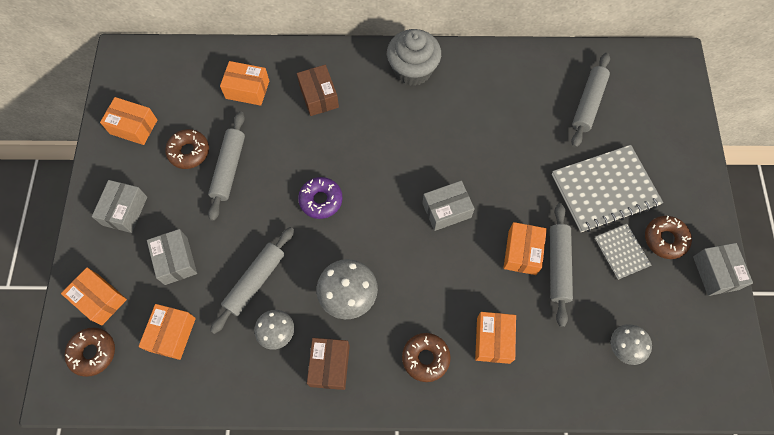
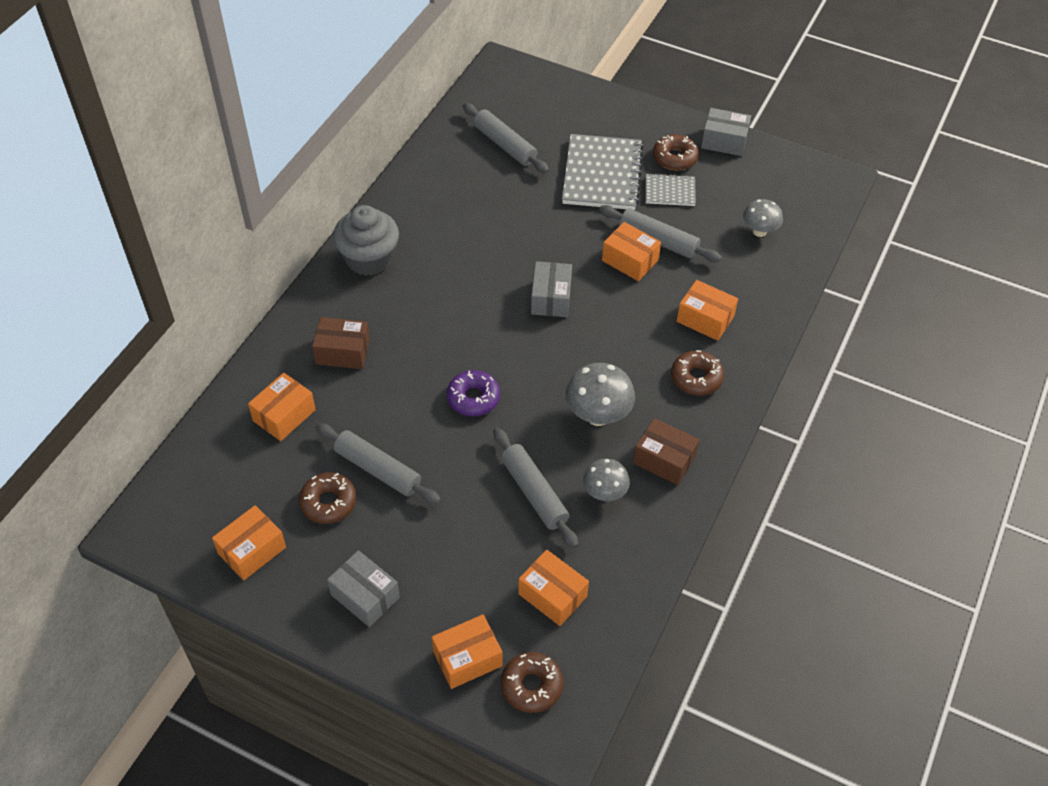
camera: 65 degrees left, 15 degrees down
grey box [147,229,197,285] -> none

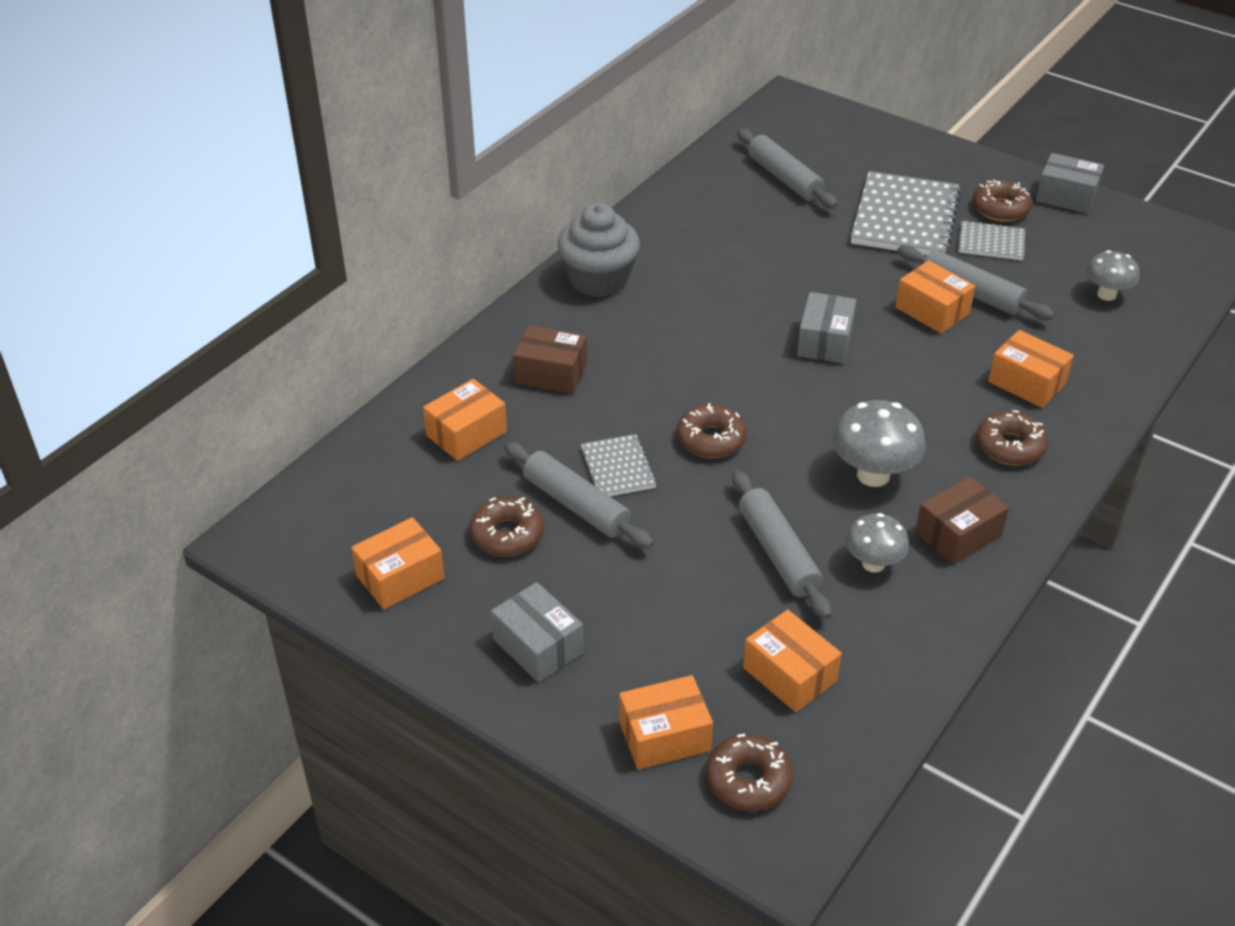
camera: 10 degrees right, 10 degrees down
purple donut [447,370,500,416] -> brown donut [677,403,747,458]
brown box [633,418,699,485] -> brown box turned 75 degrees counterclockwise [915,476,1009,565]
none -> grey notebook [581,434,657,496]

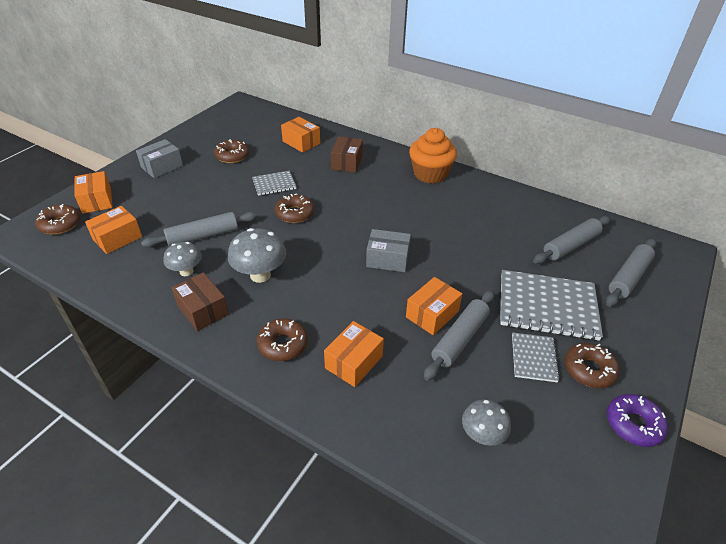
camera: 85 degrees right, 0 degrees up
orange box [351,517,445,609] -> none
grey rolling pin [504,442,654,549] -> grey rolling pin moved to [606,239,656,307]
grey cupcake [558,203,640,297] -> orange cupcake [409,128,457,183]
grey box [1036,153,1104,214] -> purple donut [607,394,668,447]

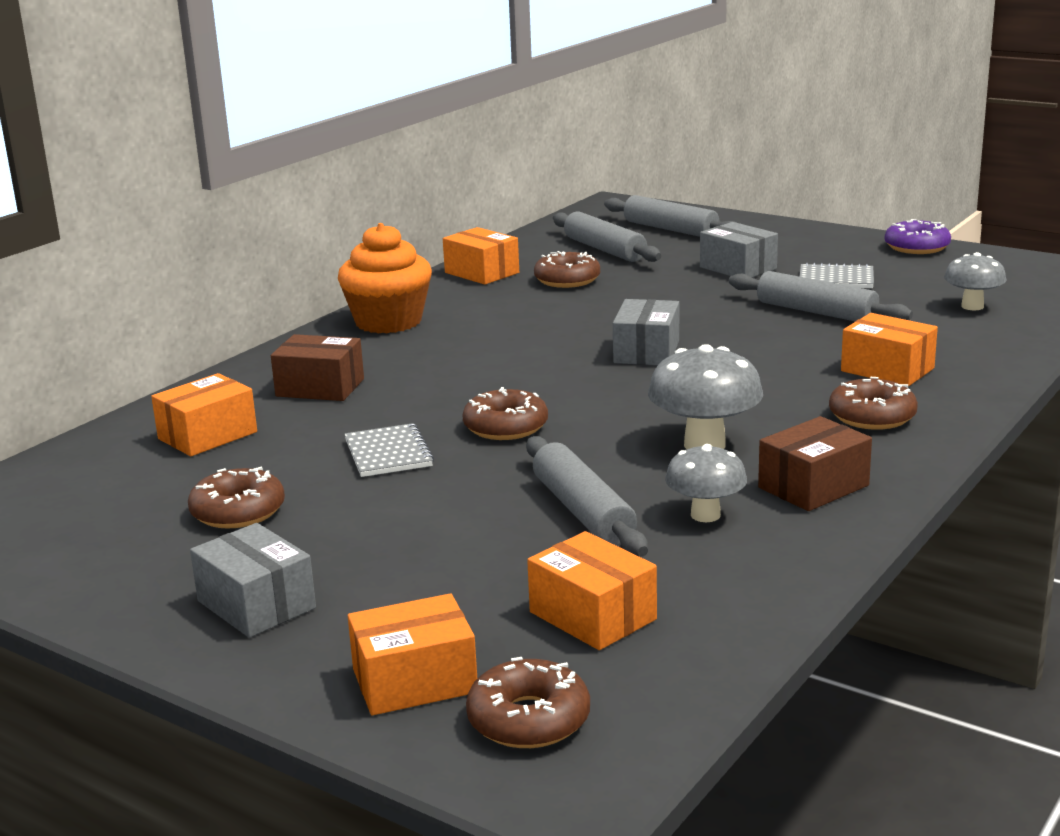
camera: 85 degrees left, 20 degrees down
orange box [406,277,462,335] -> orange box moved to [443,227,519,285]
grey notebook [500,270,603,341] -> grey box [700,222,778,278]
brown donut [564,343,620,388] -> brown donut moved to [534,251,600,288]

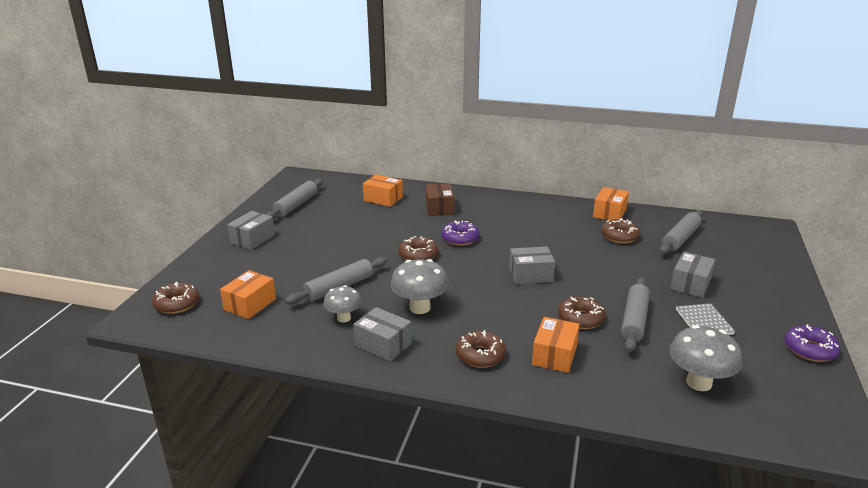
camera: 70 degrees right, 5 degrees up
brown donut [188,467,285,529] -> brown donut moved to [558,296,606,329]
orange cupcake [338,223,432,333] -> none
grey notebook [344,423,434,477] -> none
orange box [348,593,477,715] -> none
grey rolling pin [604,195,734,237] -> grey rolling pin moved to [266,179,323,219]
brown box [758,416,872,511] -> grey box [354,307,412,362]
grey mushroom [944,252,1006,310] -> grey mushroom [670,325,742,391], size x1.54
none -> purple donut [441,220,479,246]

